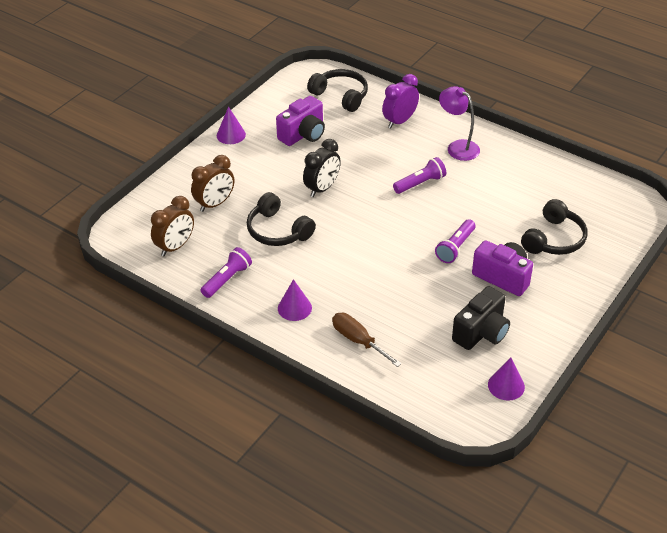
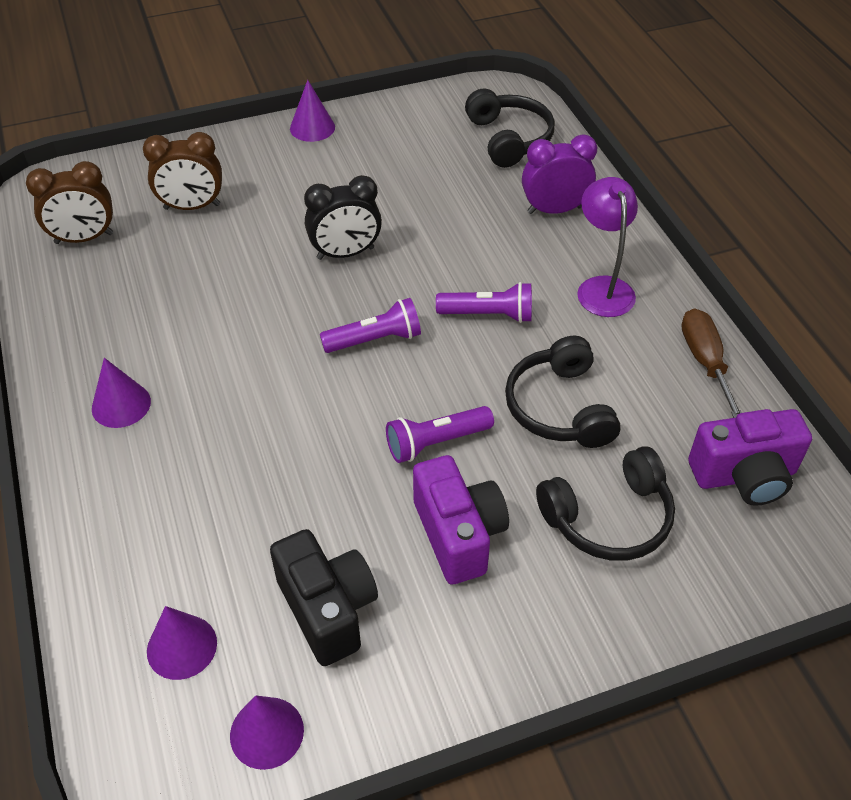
camera: 35 degrees right, 5 degrees up
purple flashlight [201,247,252,298] -> purple flashlight moved to [320,298,421,353]
black headphones [247,192,316,246] -> black headphones moved to [505,336,621,448]
purple camera [276,96,325,146] -> purple camera moved to [688,409,812,506]
brown screwdriver [332,313,402,367] -> brown screwdriver moved to [681,308,742,418]
black camera [452,286,510,350] -> black camera turned 105 degrees counterclockwise [270,529,378,666]
none -> purple cone [147,606,217,680]

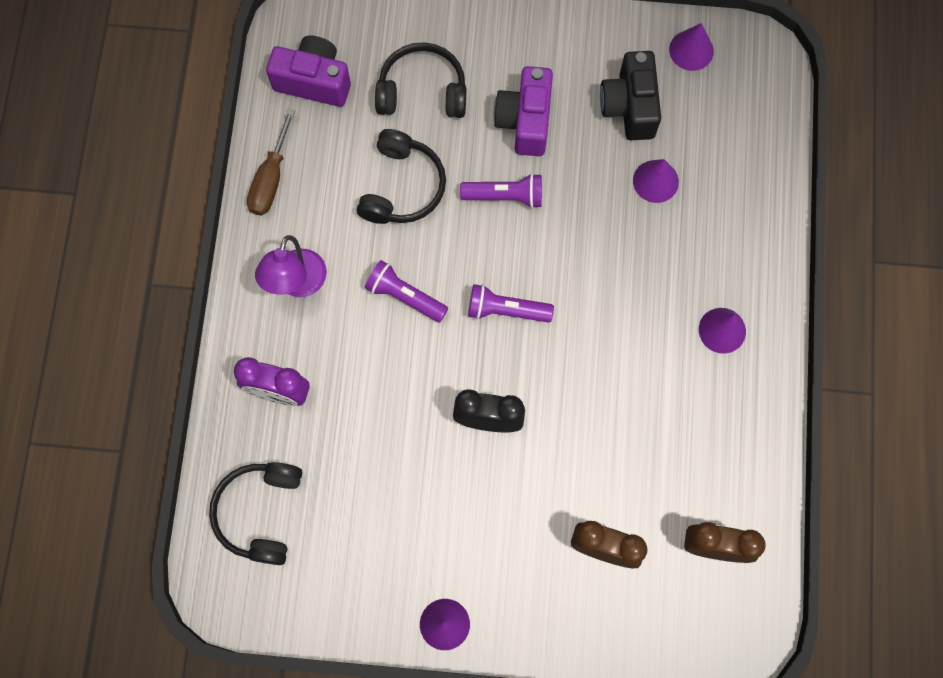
camera: 155 degrees left, 25 degrees up
purple cone [147,606,217,680] -> purple cone moved to [633,159,679,203]

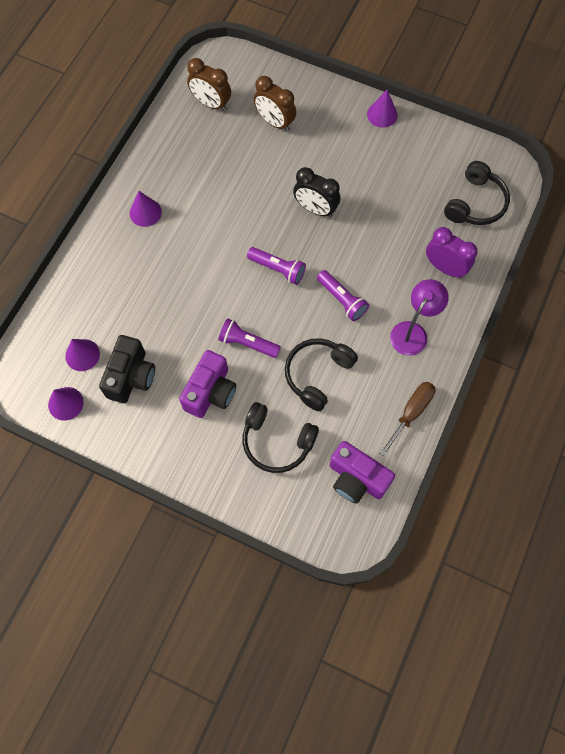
camera: 160 degrees left, 5 degrees down
purple cone [633,159,679,203] -> purple cone moved to [65,339,100,371]

